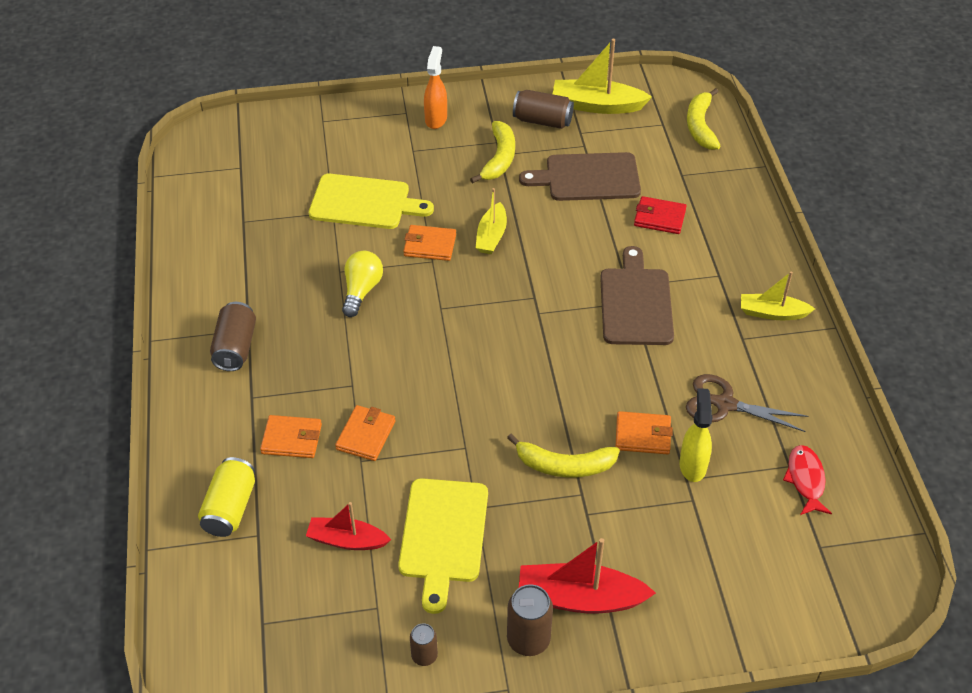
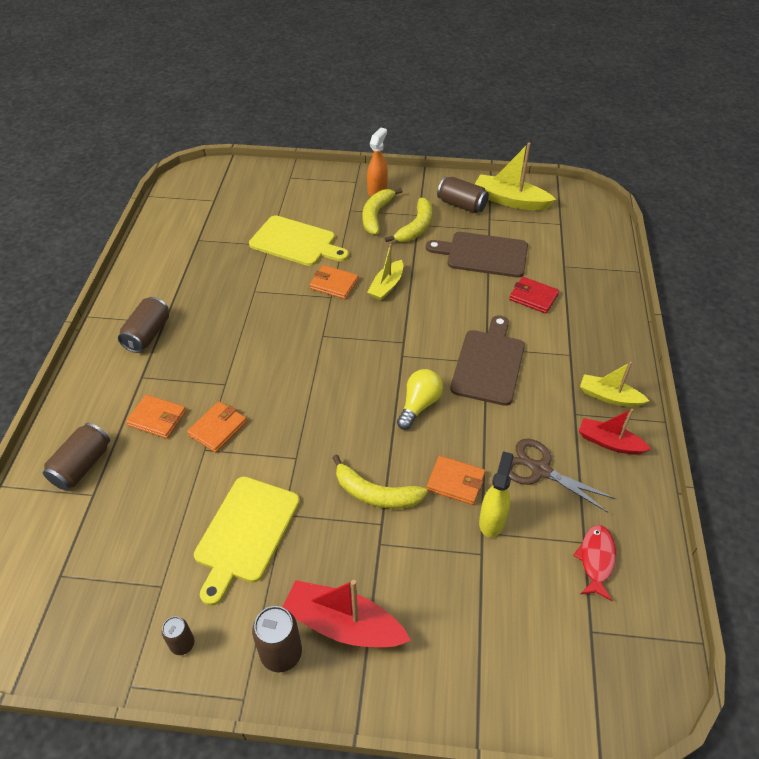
camera: 15 degrees right, 0 degrees up
yellow can [198,457,255,537] -> brown can [43,423,110,490]
red boat [306,502,391,550] -> red boat moved to [579,409,651,455]
yellow light bulb [342,251,383,317] -> yellow light bulb moved to [397,369,443,430]
yellow banana [687,88,720,150] -> yellow banana moved to [362,188,403,234]

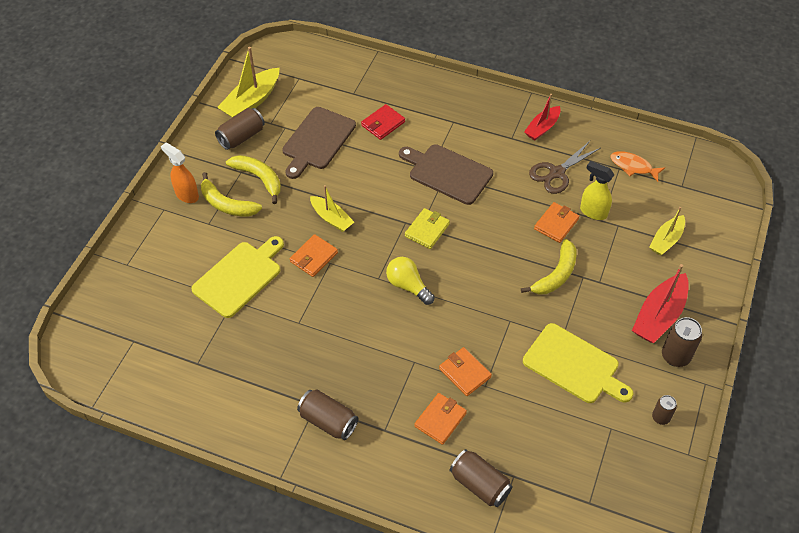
camera: 75 degrees left, 5 degrees up
yellow light bulb [397,369,443,430] -> yellow light bulb moved to [386,257,435,305]
red fish [573,525,616,601] -> orange fish [610,151,665,182]
yellow boat [580,362,649,407] -> yellow boat moved to [649,207,685,255]
none -> yellow wallet [405,208,450,249]

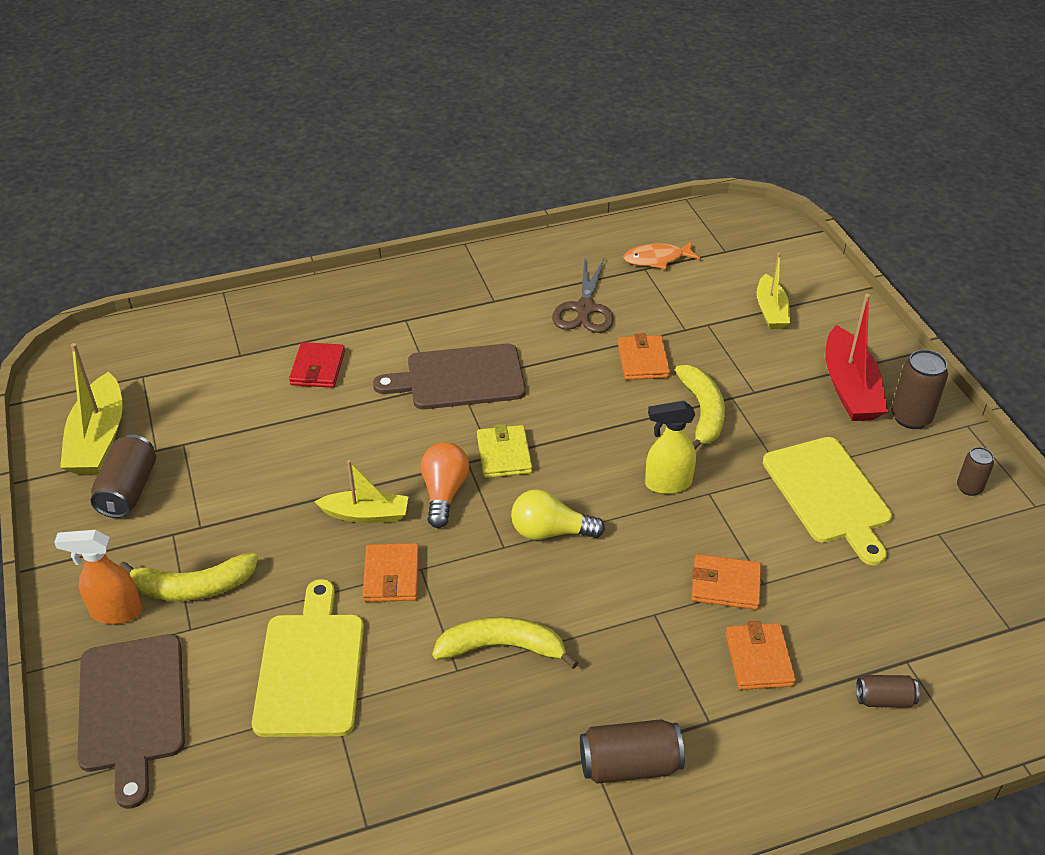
camera: 40 degrees left, 10 degrees down
yellow banana [226,155,281,204] -> yellow banana moved to [432,617,579,669]
brown cutting board [282,107,356,179] -> brown cutting board moved to [77,634,185,809]
brown can [450,449,513,507] -> brown can [856,675,919,708], size x0.60
yellow cutting board [523,323,633,403] -> yellow cutting board turned 75 degrees clockwise [763,437,892,565]
red boat [524,94,561,140] -> none
yellow spray bottle [580,161,614,220] -> yellow spray bottle moved to [645,401,696,494]
none -> orange light bulb [421,442,469,528]

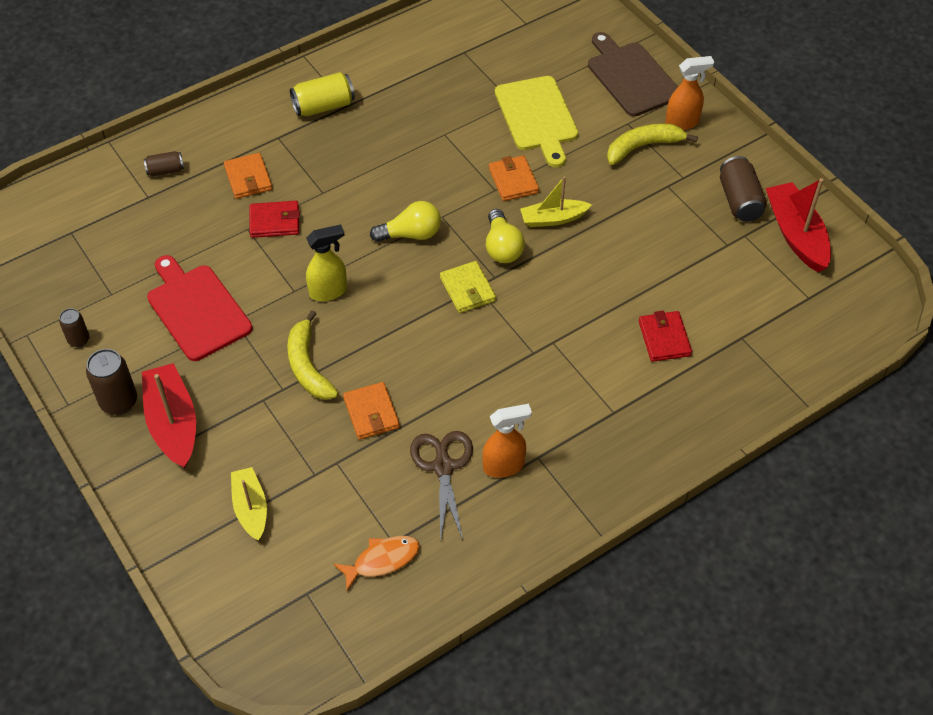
camera: 165 degrees right, 10 degrees up
yellow boat [60,343,123,474] -> red boat [766,178,831,272]
brown cutting board [373,344,526,409] -> none
orange light bulb [421,442,469,528] -> yellow light bulb [486,209,525,263]
yellow banana [432,617,579,669] -> none
brown can [580,719,685,784] -> yellow can [290,72,355,116]
orange wallet [691,554,761,610] -> red wallet [250,201,300,238]
yellow cutting board [763,437,892,565] -> red cutting board [147,255,253,361]
none -> orange spray bottle [482,404,532,478]

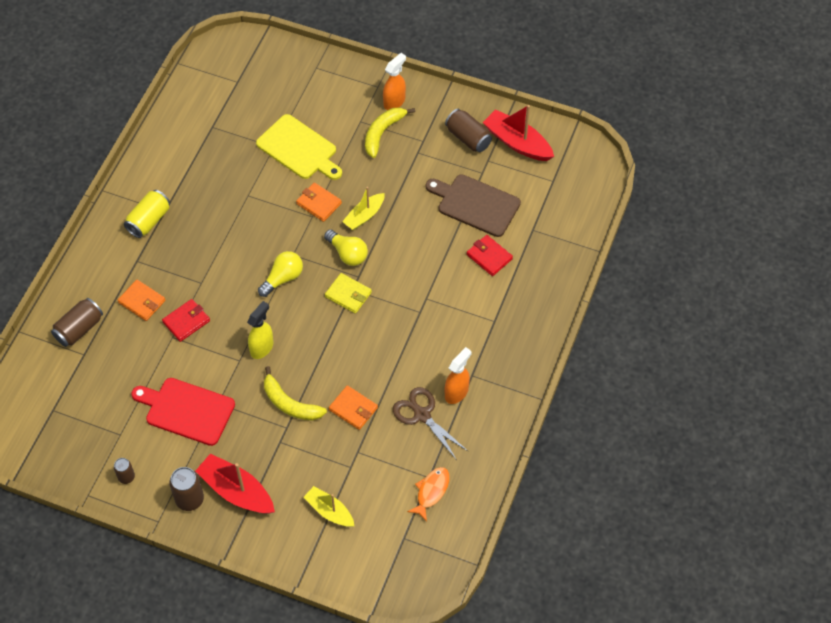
camera: 35 degrees left, 5 degrees up
brown can [144,151,184,177] -> brown can [51,298,103,347], size x1.67
brown cutting board [588,32,678,117] -> brown cutting board moved to [426,174,521,237]

